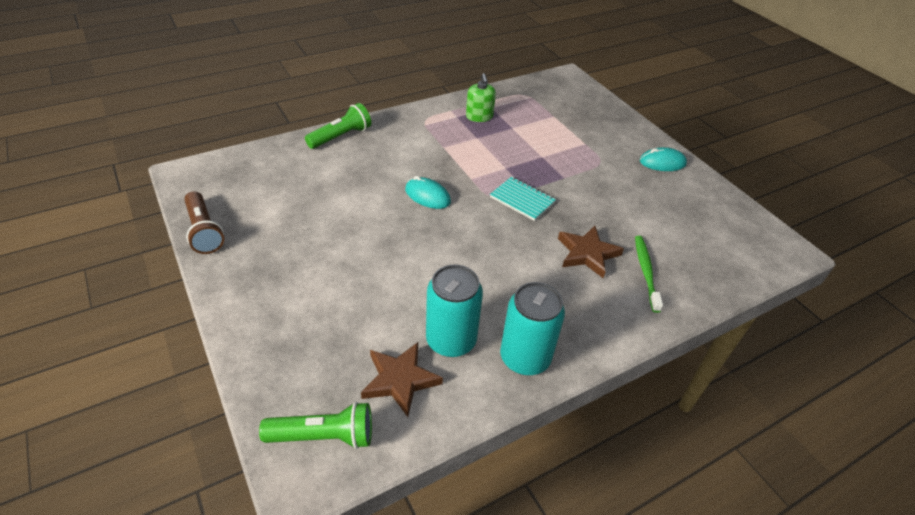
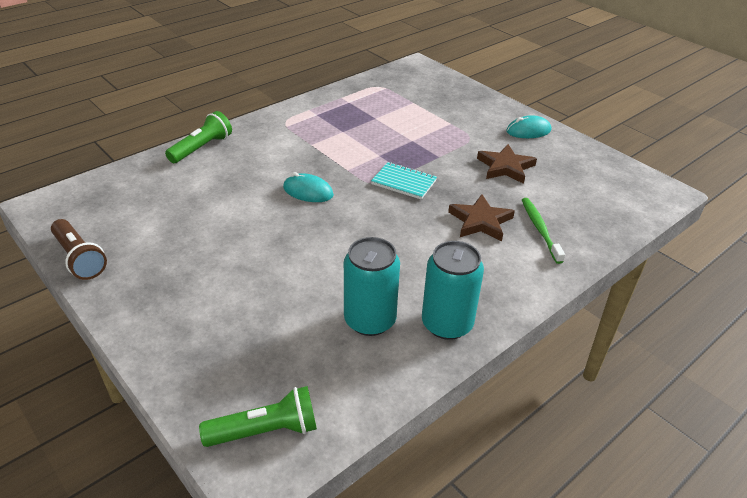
camera: 10 degrees left, 5 degrees down
brown star [361,342,443,417] -> brown star moved to [477,144,537,184]
green soap dispenser [466,73,496,122] -> none

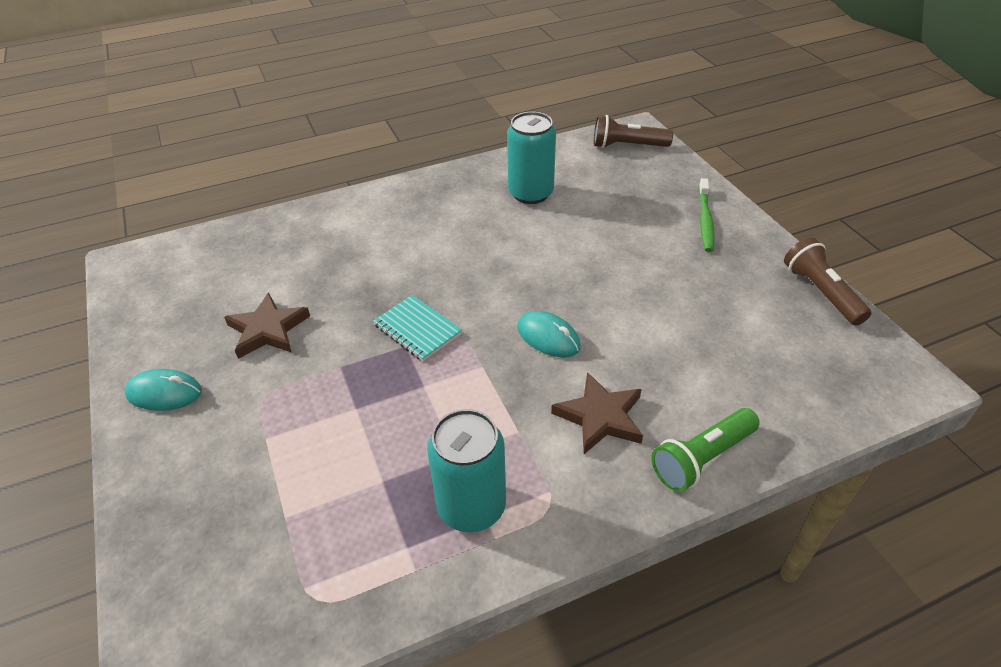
camera: 160 degrees left, 5 degrees up
green flashlight [199,386,317,447] -> brown flashlight [594,115,673,148]
turquoise can [422,241,484,340] -> turquoise can moved to [427,409,506,532]
brown star [448,194,515,241] -> brown star moved to [551,372,643,454]
green toothbrush [522,198,565,264] -> green toothbrush moved to [698,178,715,252]

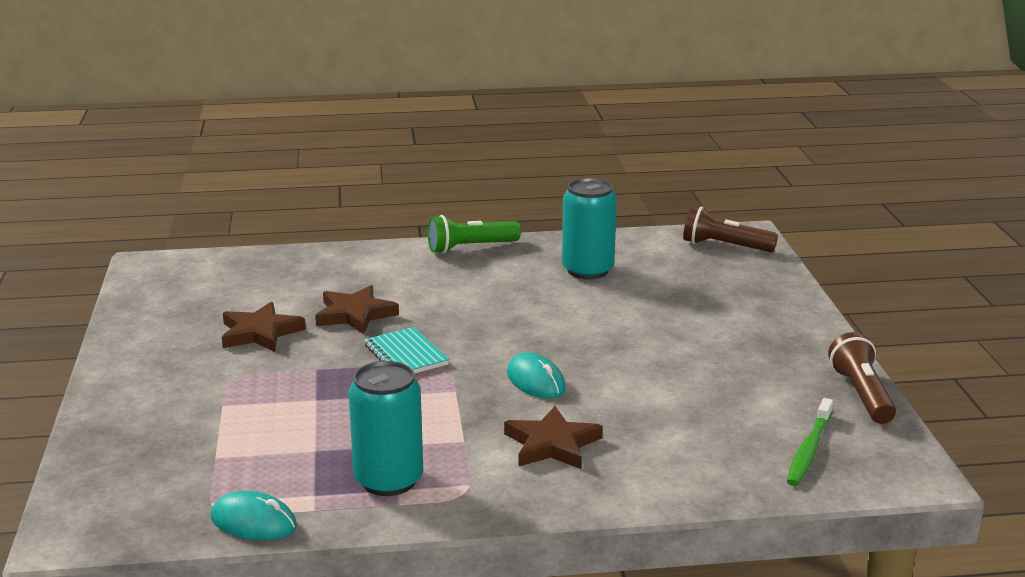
camera: 15 degrees right, 20 degrees down
turquoise mouse [124,369,202,411] -> turquoise mouse moved to [211,491,297,540]
green flashlight [651,408,760,492] -> green flashlight moved to [428,215,521,254]
green toothbrush [698,178,715,252] -> green toothbrush moved to [787,398,833,486]
none -> brown star [315,285,399,334]

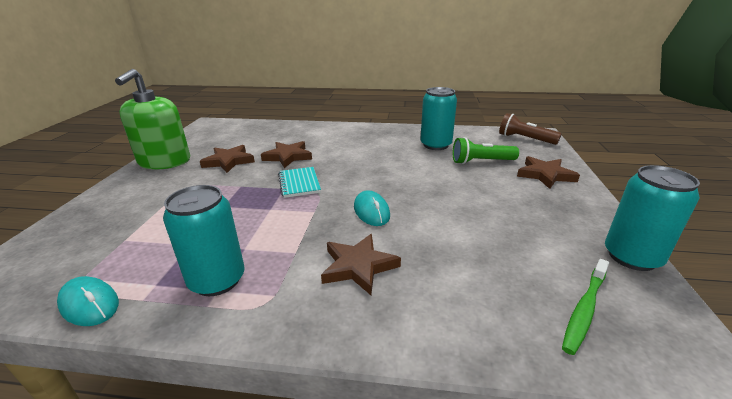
camera: 15 degrees right, 5 degrees up
green flashlight [428,215,521,254] -> green flashlight moved to [453,137,519,164]
brown flashlight [828,332,896,424] -> turquoise can [605,165,700,271]
none -> green soap dispenser [115,69,190,169]
none -> brown star [517,156,580,189]

